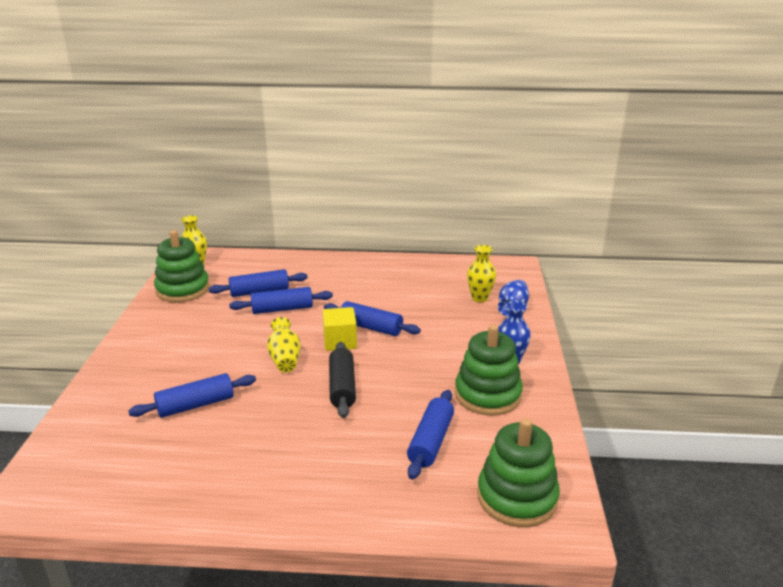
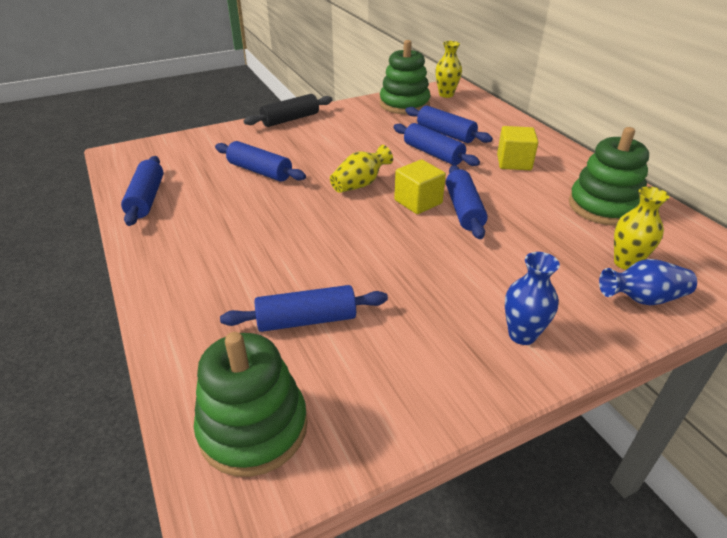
camera: 60 degrees right, 10 degrees up
black rolling pin [329,342,356,418] -> black rolling pin moved to [244,94,333,127]
green stacking toy [455,325,523,416] -> green stacking toy moved to [569,127,649,226]
none -> blue rolling pin [121,156,163,226]
none -> yellow cube [497,126,538,170]

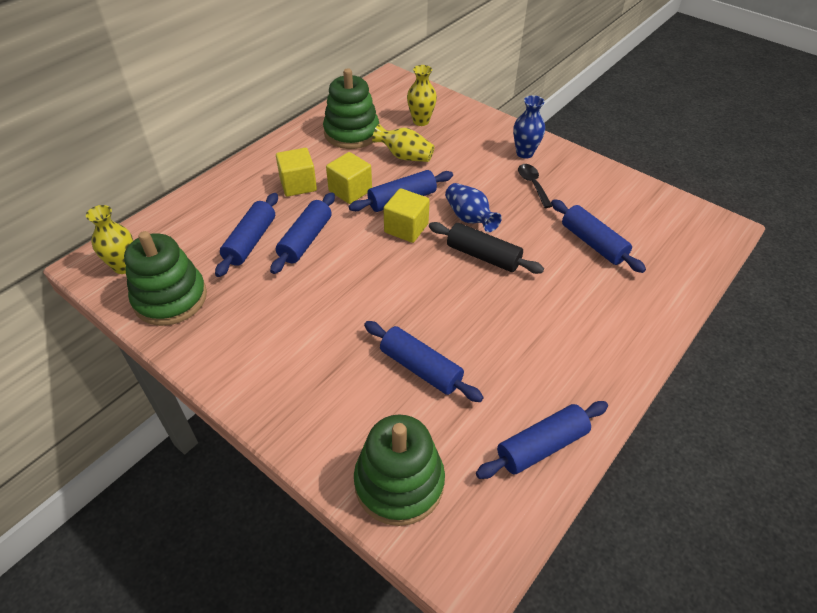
camera: 115 degrees left, 10 degrees up
green stacking toy [194,332,308,477] -> green stacking toy moved to [354,414,445,526]
blue rolling pin [215,141,306,182] -> blue rolling pin turned 60 degrees counterclockwise [364,321,484,402]
black rolling pin [244,94,333,127] -> black rolling pin moved to [429,222,544,274]
yellow vase [330,145,393,193] -> yellow vase moved to [372,124,435,162]
blue vase [599,259,697,305] -> blue vase moved to [445,183,502,232]
none -> yellow cube [326,152,372,204]
none -> black spoon [518,164,552,208]

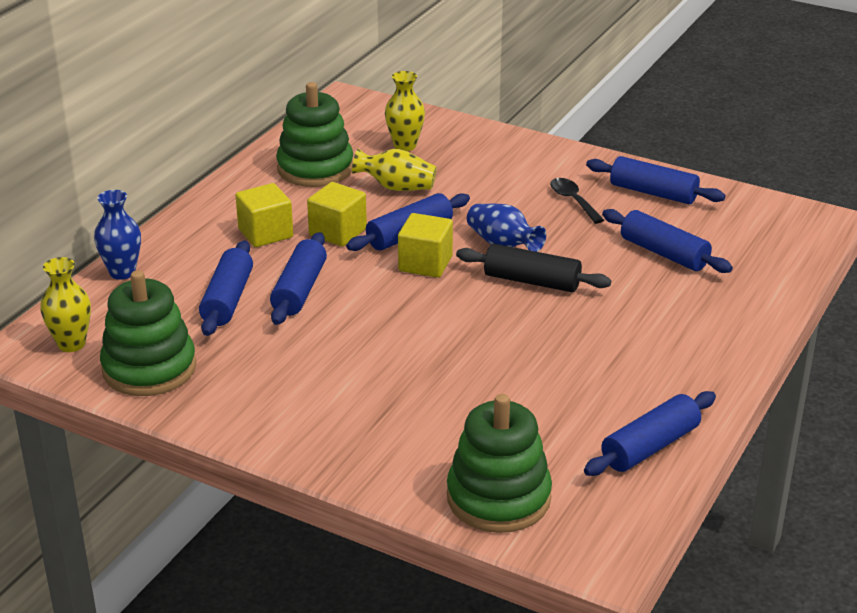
camera: 10 degrees left, 15 degrees down
blue rolling pin [364,321,484,402] -> blue rolling pin moved to [586,156,726,204]
blue vase [513,95,545,159] -> blue vase moved to [94,190,141,280]

